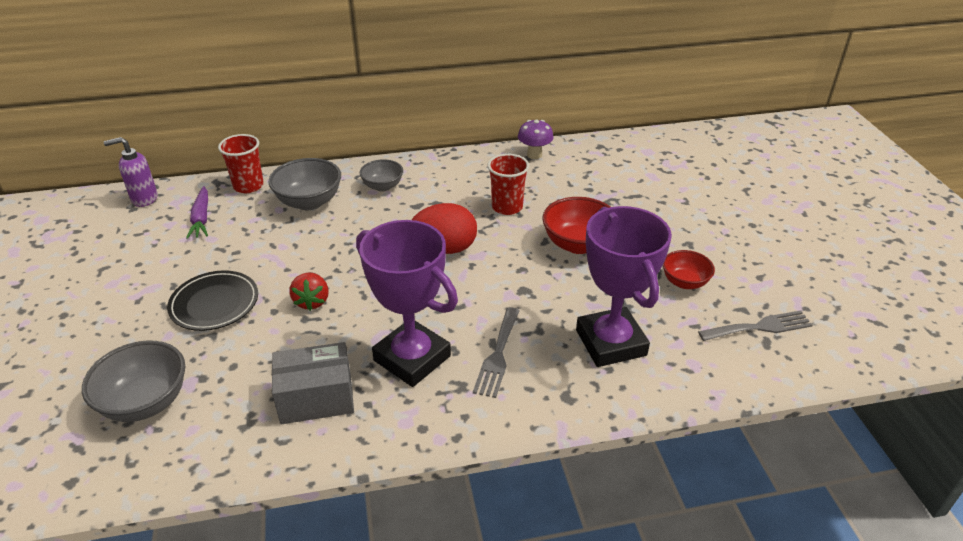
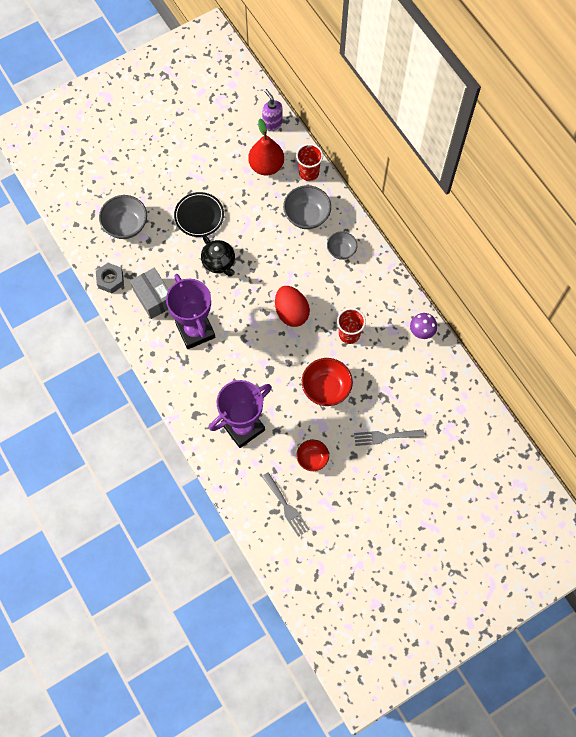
camera: 70 degrees right, 30 degrees up
purple carrot [186,186,208,239] -> red pear [248,119,284,175]
red strawberry [289,272,329,311] -> black teapot [201,235,235,277]
purple trophy [356,220,458,387] -> purple trophy turned 45 degrees counterclockwise [166,274,215,349]
grey fork [473,307,520,398] -> grey fork moved to [354,430,424,446]
none -> grey nut [96,263,124,293]

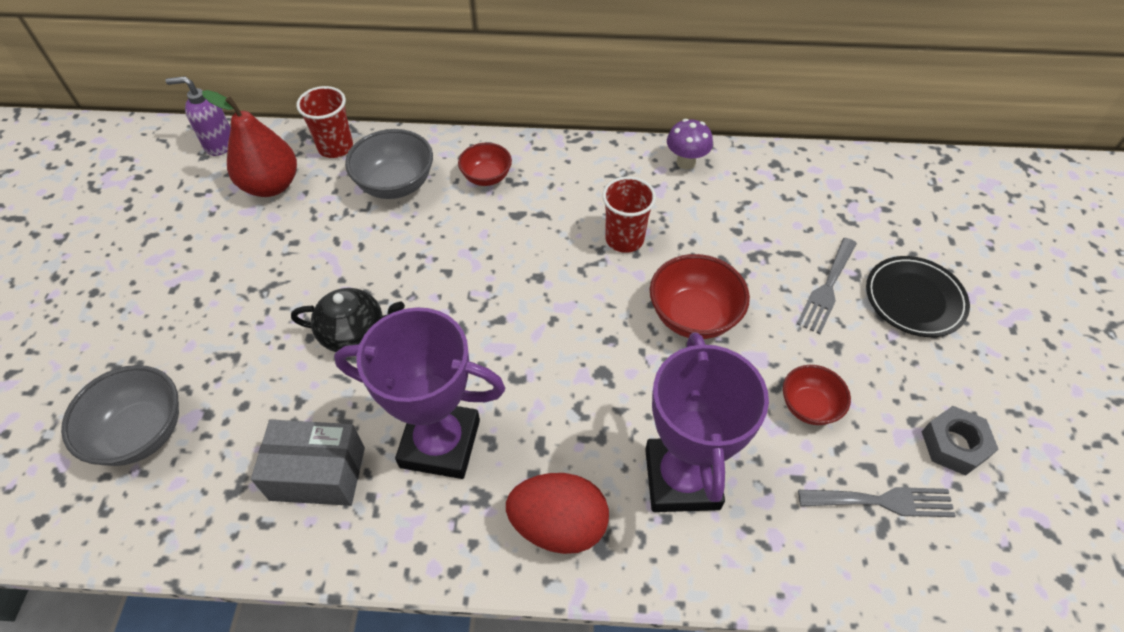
camera: 55 degrees left, 15 degrees down
grey nut [96,263,124,293] -> grey nut moved to [922,406,998,476]
black plate [174,192,224,237] -> black plate moved to [866,256,970,337]
red egg [275,286,310,327] -> red egg moved to [506,473,609,554]
grey bowl [327,231,357,260] -> red bowl [458,143,512,186]

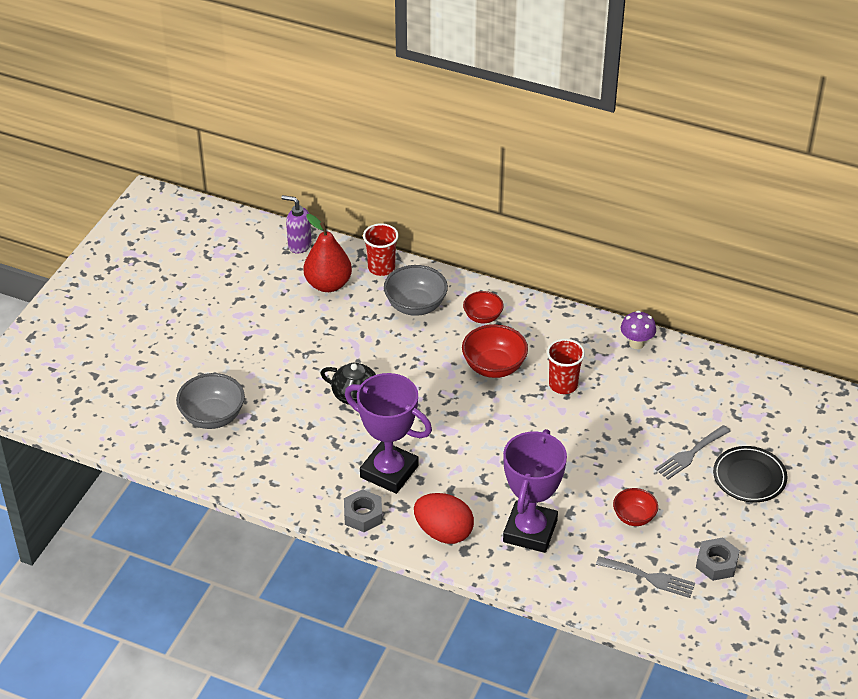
camera: 20 degrees right, 10 degrees down
grey box [251,420,365,506] -> none
red bowl [650,254,750,339] -> red bowl moved to [462,324,528,378]
none -> grey nut [344,489,382,532]

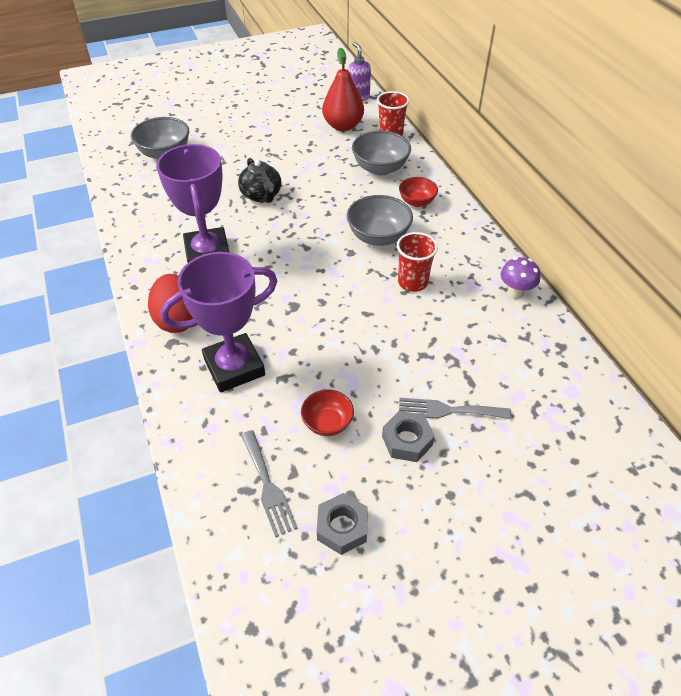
camera: 45 degrees right, 5 degrees up
grey nut [344,489,382,532] -> grey nut moved to [382,411,435,462]
red bowl [462,324,528,378] -> grey bowl [347,195,413,246]
black plate [713,446,787,502] -> none

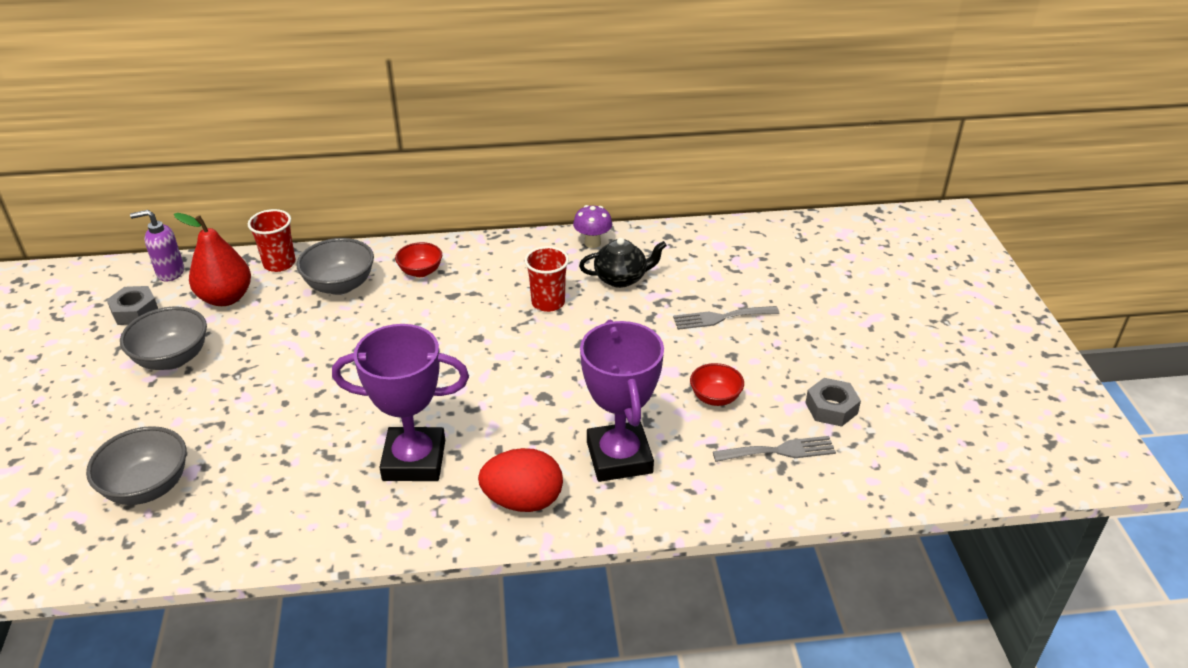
camera: 75 degrees left, 10 degrees down
black teapot [238,158,281,203] -> black teapot moved to [579,238,667,288]
grey bowl [347,195,413,246] -> grey bowl moved to [120,307,207,370]
grey nut [382,411,435,462] -> grey nut moved to [107,286,158,325]
grey fork [399,398,511,419] -> grey fork turned 60 degrees clockwise [673,306,779,330]

